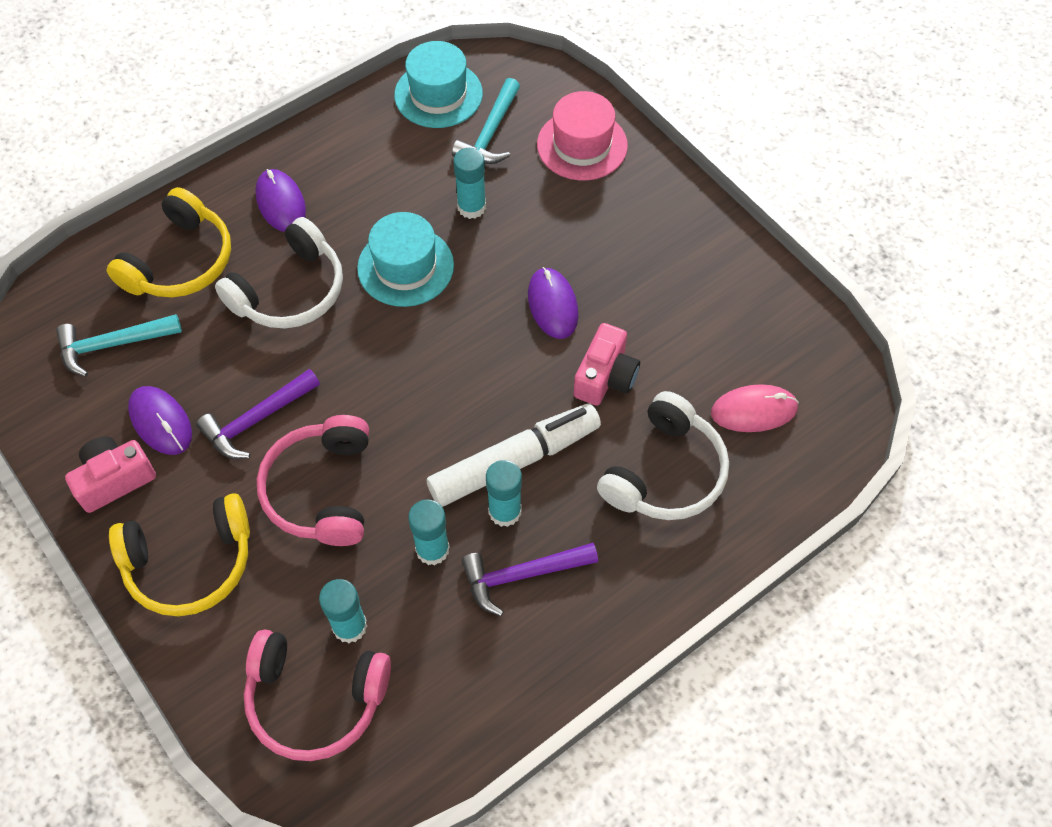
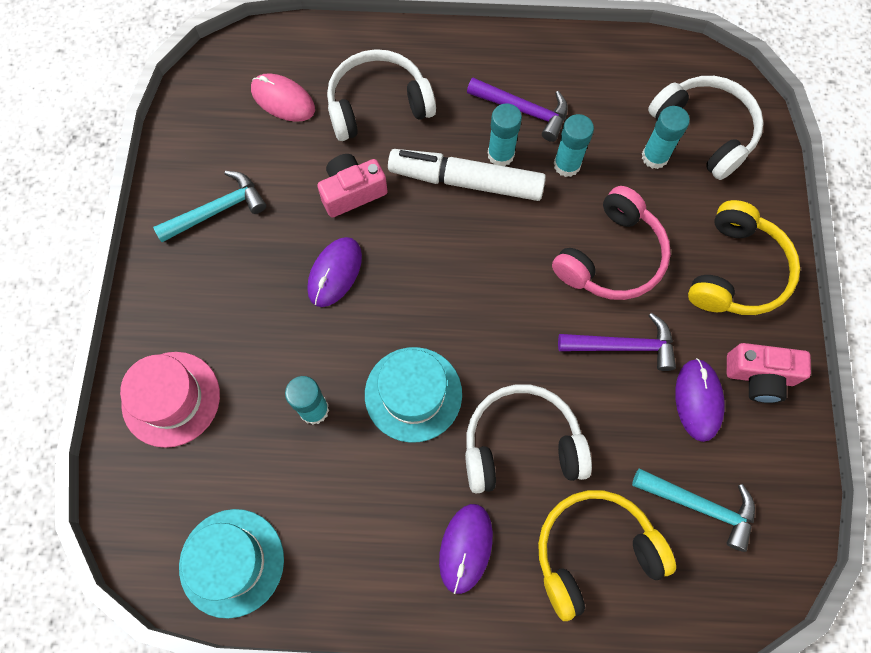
camera: 140 degrees left, 10 degrees up
yellow headphones [109,493,250,616] -> yellow headphones turned 90 degrees clockwise [688,200,800,315]
pink headphones [244,629,391,761] -> white headphones [648,76,764,180]
turquoise hammer [452,78,520,164] -> turquoise hammer moved to [153,171,266,242]

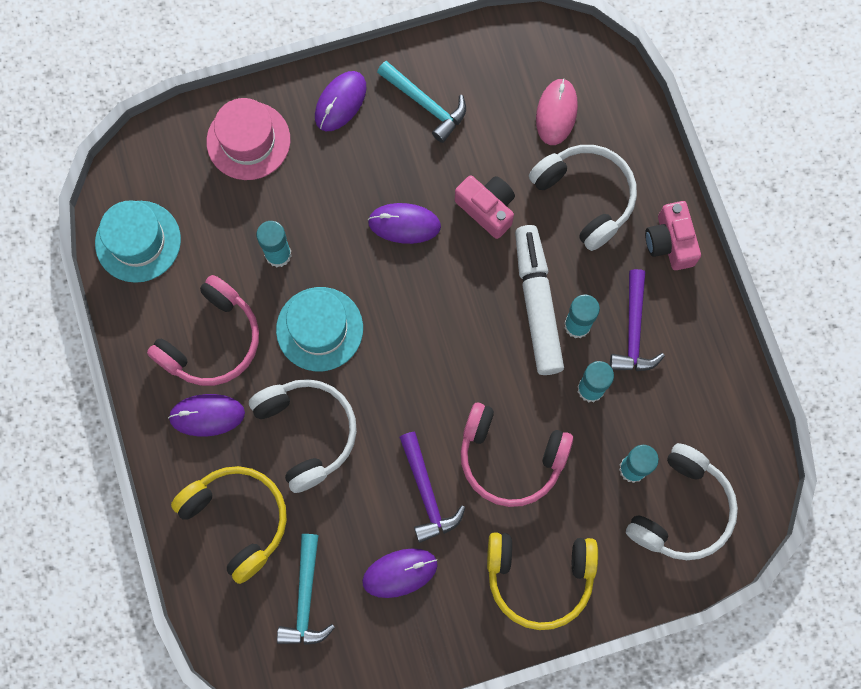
camera: 70 degrees right, 5 degrees up
pink camera [727,343,811,403] -> pink camera moved to [645,201,701,270]
none -> pink headphones [147,275,259,386]
none -> purple mouse [315,71,366,131]

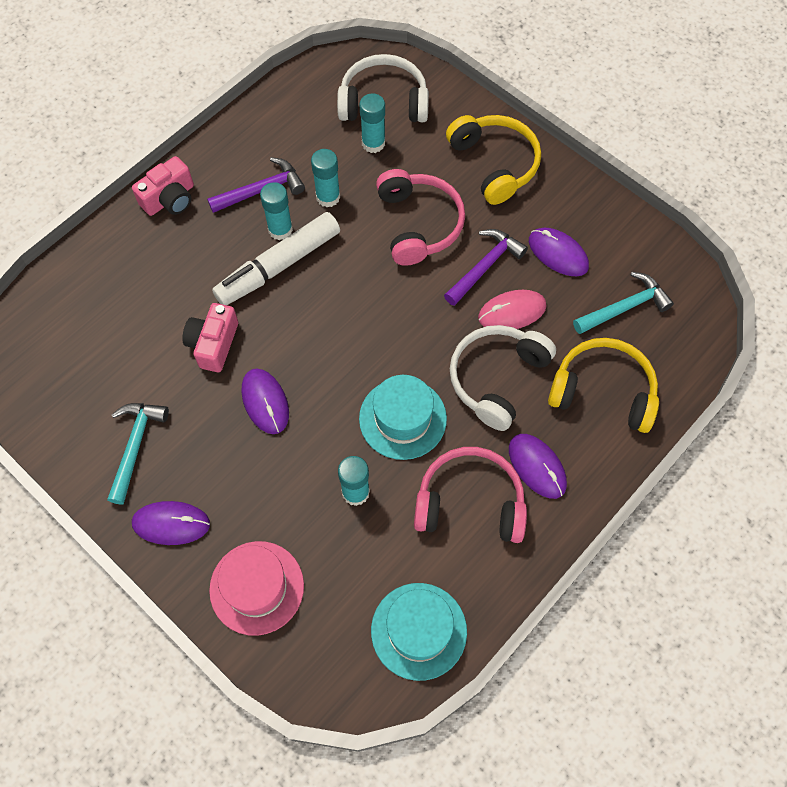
camera: 120 degrees left, 10 degrees down
yellow headphones [171,466,287,584] -> yellow headphones turned 90 degrees clockwise [548,338,659,433]
white headphones [529,145,637,251] -> none
pink mouse [536,78,578,145] -> pink mouse moved to [478,290,546,329]

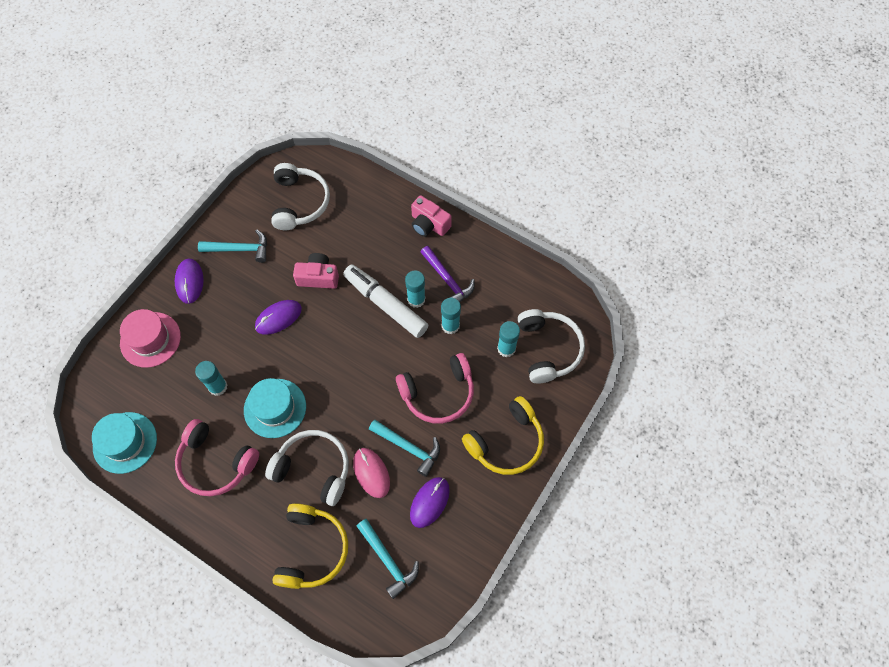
camera: 80 degrees right, 0 degrees up
pink headphones [414,447,527,543] -> pink headphones turned 120 degrees clockwise [175,419,259,496]
purple hammer [444,229,528,306] -> turquoise hammer [369,420,440,477]
purple mouse [509,434,567,499] -> none
none -> white headphones [271,163,330,230]

